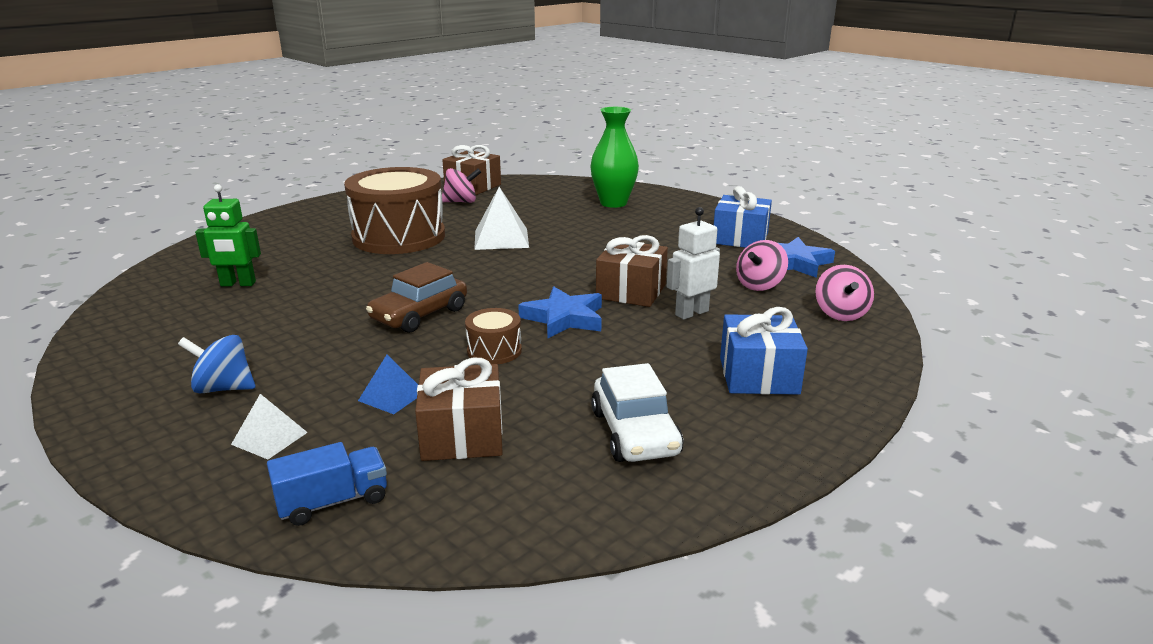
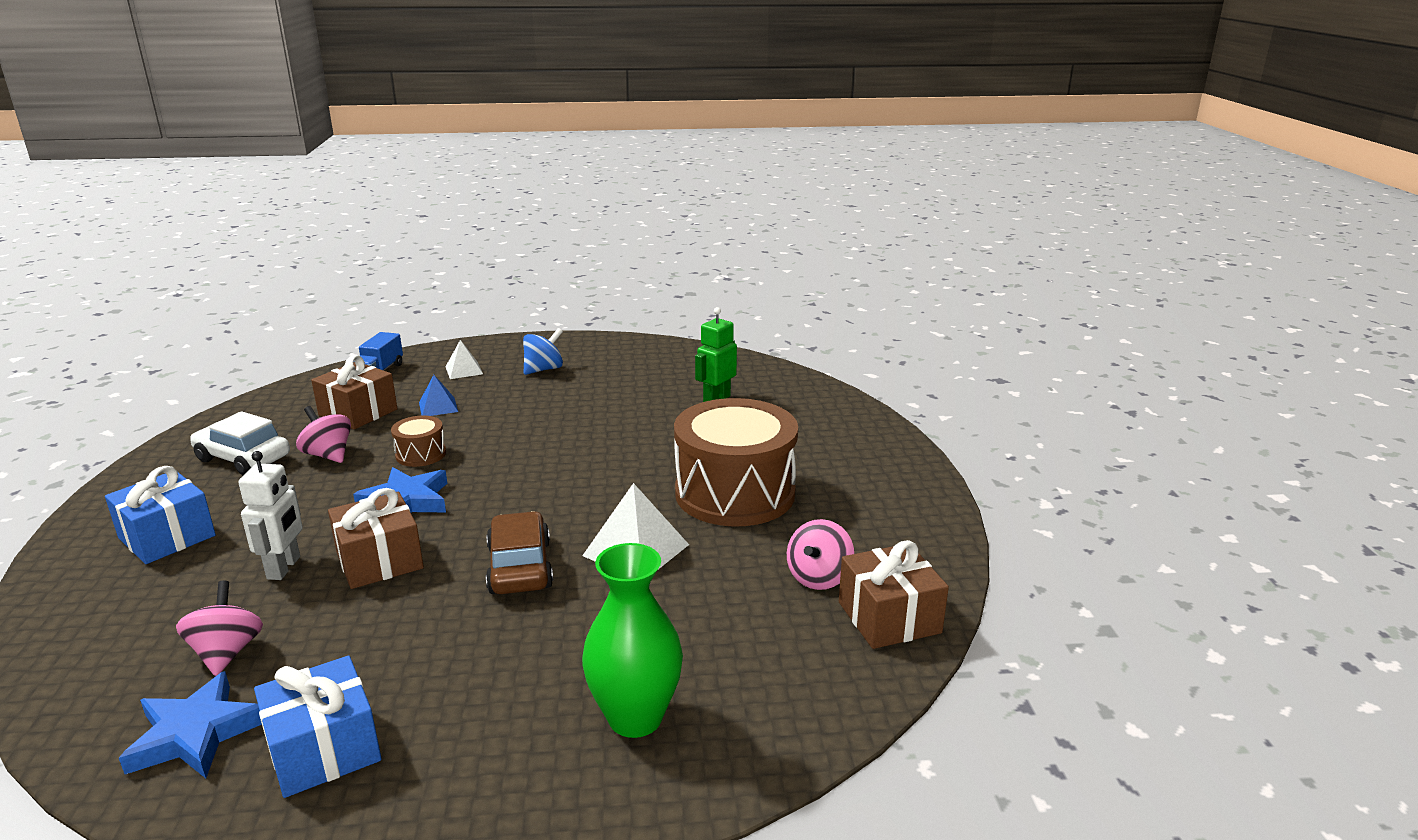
camera: 130 degrees right, 0 degrees up
brown car [366,262,467,333] -> brown car moved to [486,511,553,594]
pink spinning top [815,265,874,321] -> pink spinning top moved to [296,406,351,463]

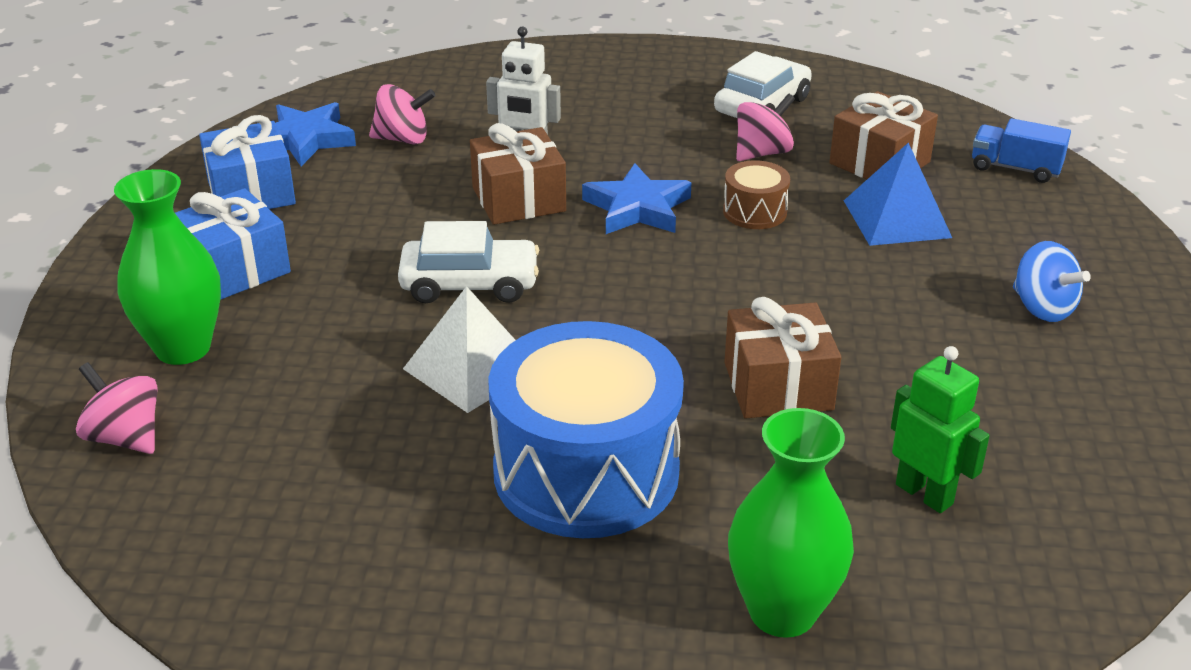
camera: 100 degrees right, 10 degrees up
blue gift [105,466,216,564] -> blue gift moved to [175,188,291,300]
blue pyramid [419,375,458,416] -> blue pyramid [844,142,952,246], size x1.68
white pyramid [446,340,483,379] -> none
brown car [486,511,553,594] -> white car [398,221,539,303]
brown drum [674,398,798,527] -> blue drum [489,321,684,538]
pink spinning top [787,519,854,590] -> pink spinning top moved to [76,362,158,454]
brown gift [839,540,949,649] -> brown gift moved to [724,297,841,418]
none -> green vase [728,408,854,638]

